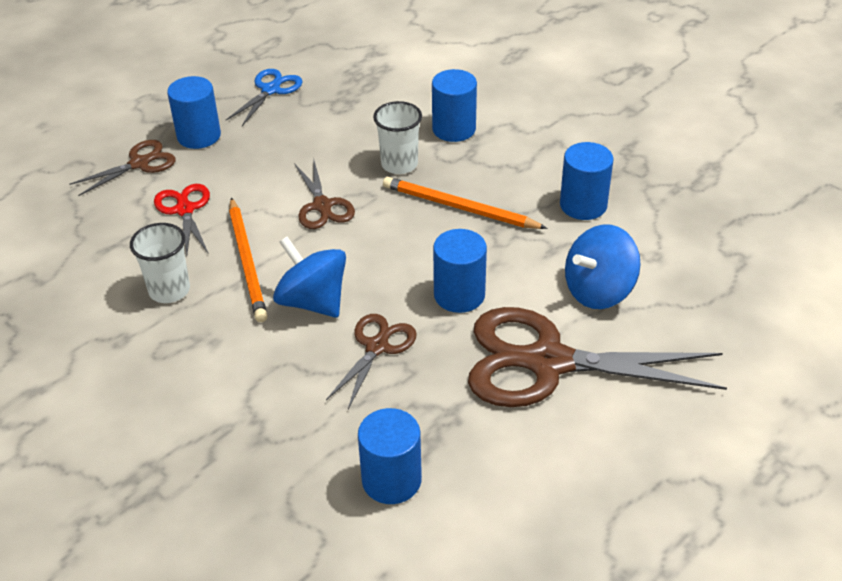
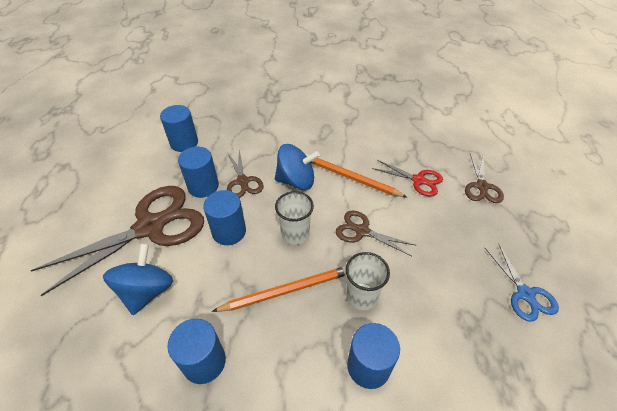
camera: 135 degrees right, 5 degrees up
white cup [130,223,190,303] -> white cup moved to [275,191,314,245]
blue cylinder [167,76,221,149] -> blue cylinder moved to [178,147,219,198]

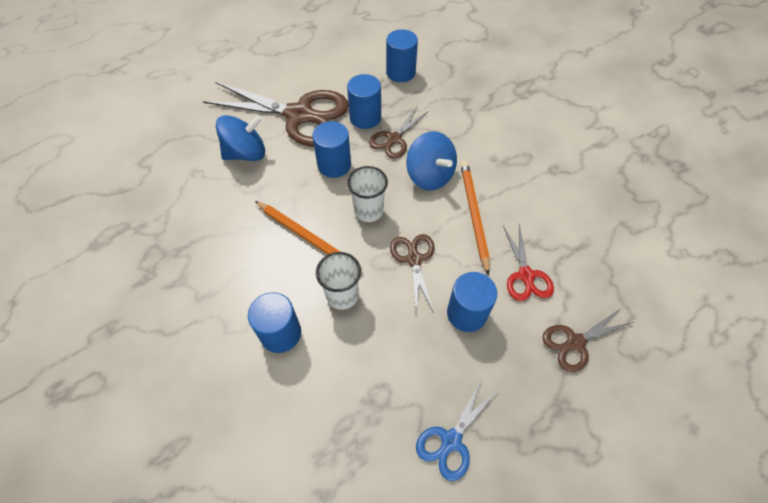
camera: 55 degrees right, 10 degrees up
blue cylinder [167,319,226,384] -> blue cylinder moved to [447,272,497,332]

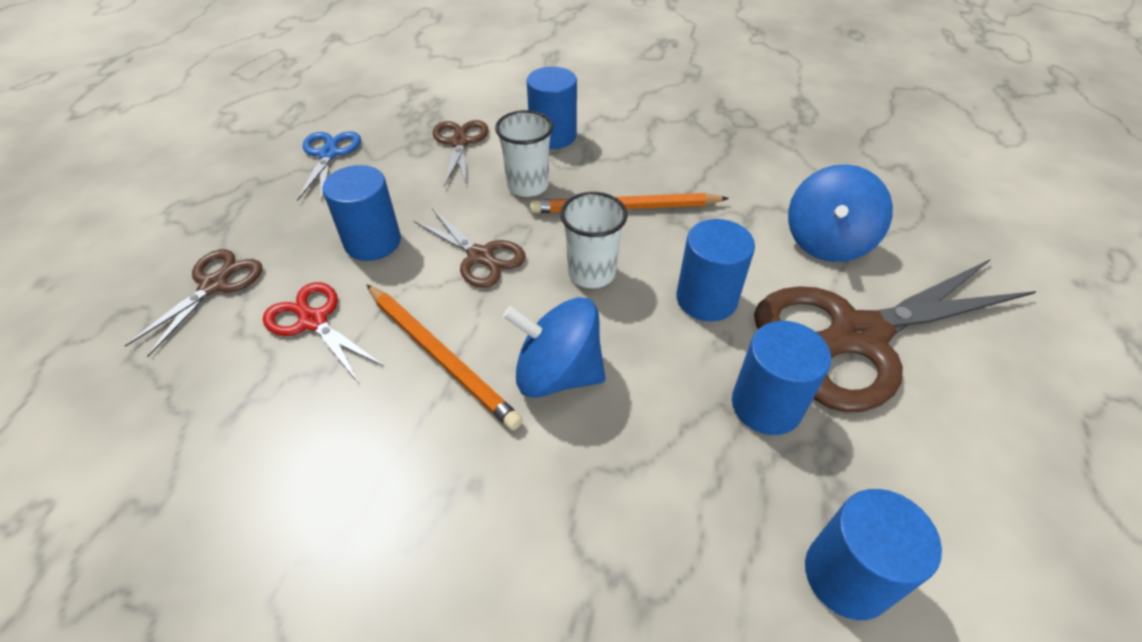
camera: 140 degrees right, 10 degrees down
brown scissors [369,107,429,159] -> brown scissors moved to [433,120,489,187]

